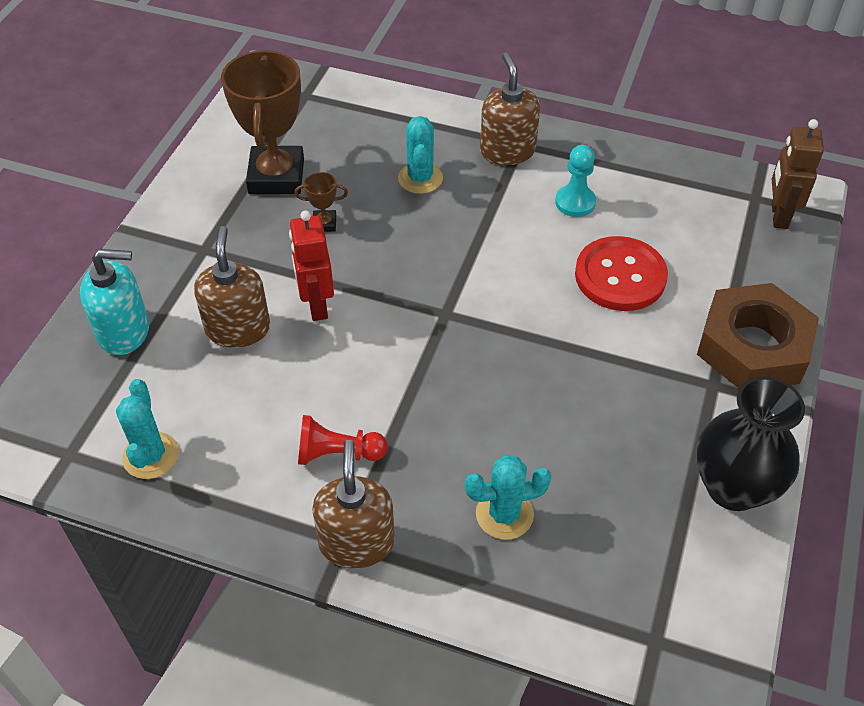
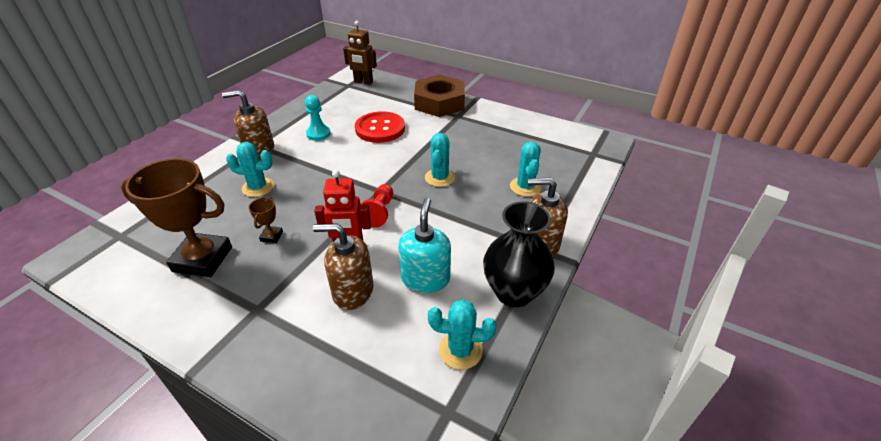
camera: 80 degrees left, 10 degrees down
turquoise soap dispenser [80,249,149,355] -> turquoise soap dispenser moved to [398,198,451,293]
red pawn [298,415,388,465] -> red pawn moved to [360,184,393,228]
black vase [696,377,805,511] -> black vase moved to [483,201,555,307]
none -> turquoise cactus [425,133,455,187]

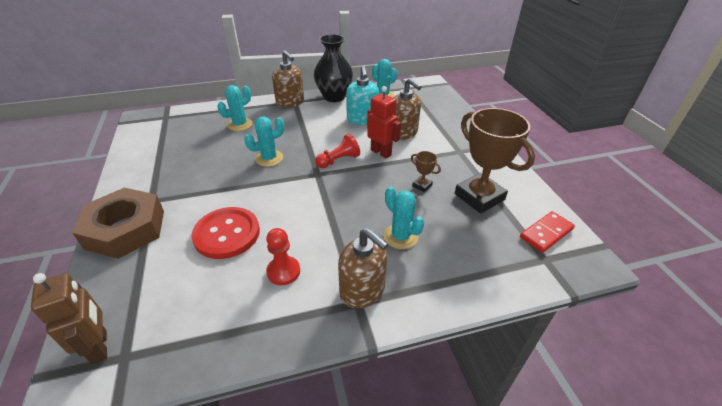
camera: 135 degrees left, 0 degrees up
brown trophy [249,197,283,243] -> brown trophy turned 75 degrees clockwise [411,151,441,192]
turquoise pawn [305,95,331,141] -> red pawn [266,228,300,285]
turquoise soap dispenser [398,198,451,293] -> turquoise soap dispenser turned 60 degrees counterclockwise [346,66,379,125]
none -> red domino [520,211,575,253]

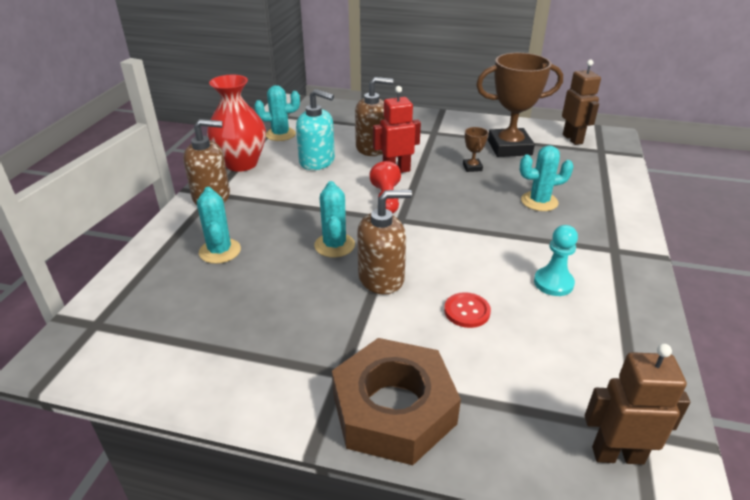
camera: 60 degrees left, 5 degrees down
red button [192,207,260,259] -> red button [444,292,491,328], size x0.52
red pawn [266,228,300,285] -> turquoise pawn [534,225,578,296]
black vase [314,34,353,102] -> red vase [207,75,266,172]
brown soap dispenser [338,228,388,308] -> brown soap dispenser moved to [357,190,412,295]
brown trophy [411,151,441,192] -> brown trophy turned 75 degrees counterclockwise [463,127,488,172]
red domino [520,211,575,253] -> brown robot [562,60,601,145]

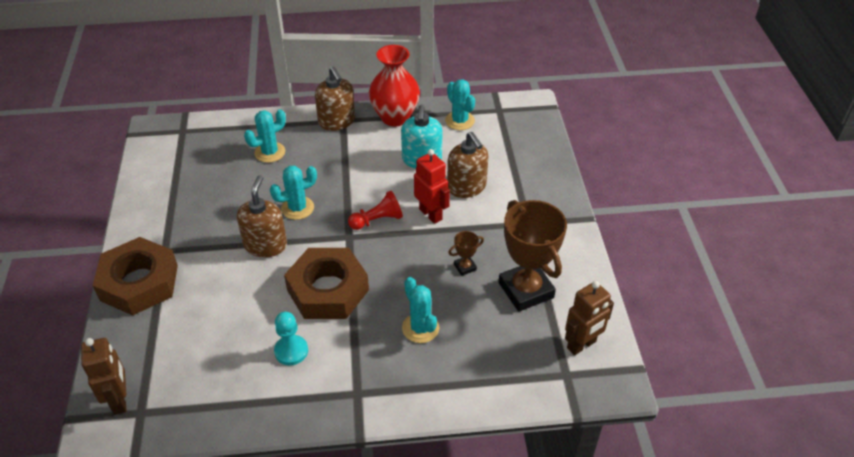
camera: 70 degrees right, 10 degrees up
brown soap dispenser [357,190,412,295] -> brown soap dispenser turned 135 degrees counterclockwise [237,175,287,257]
red button [444,292,491,328] -> none
none -> brown nut [284,248,369,319]

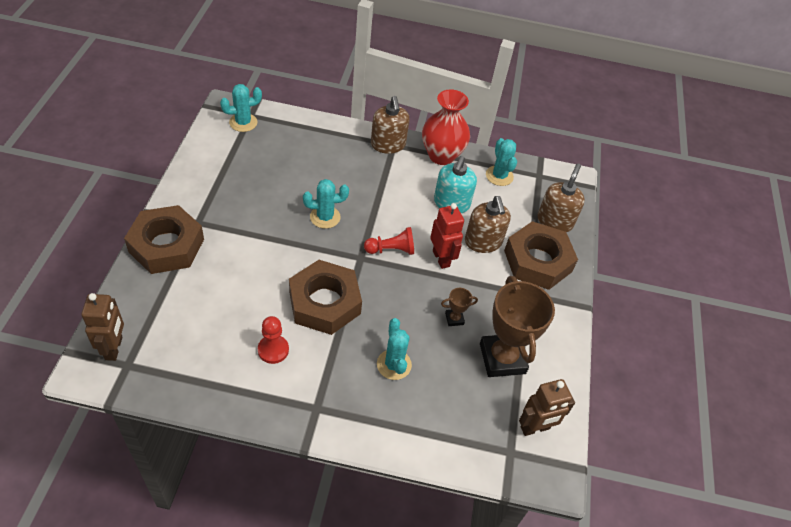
camera: 10 degrees right, 5 degrees up
brown soap dispenser [237,175,287,257] -> brown soap dispenser moved to [537,164,585,232]
turquoise cactus [244,109,286,163] -> turquoise cactus moved to [220,84,262,132]
turquoise pawn [274,312,308,366] -> red pawn [258,316,289,364]
none -> brown nut [504,221,578,290]

